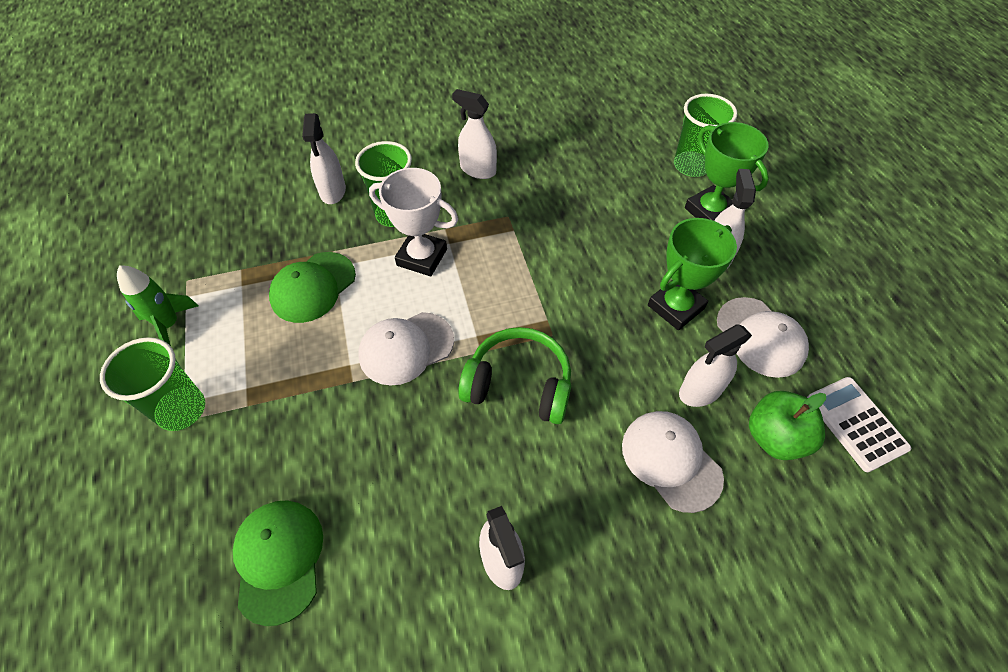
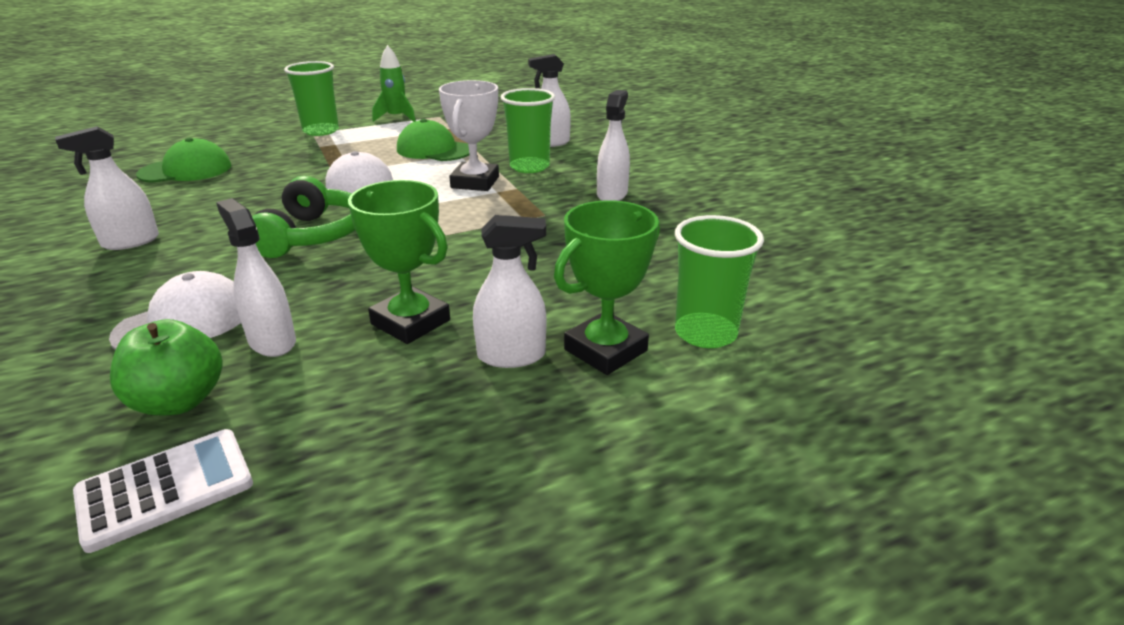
camera: 80 degrees right, 25 degrees down
white cap [717,297,809,378] -> none

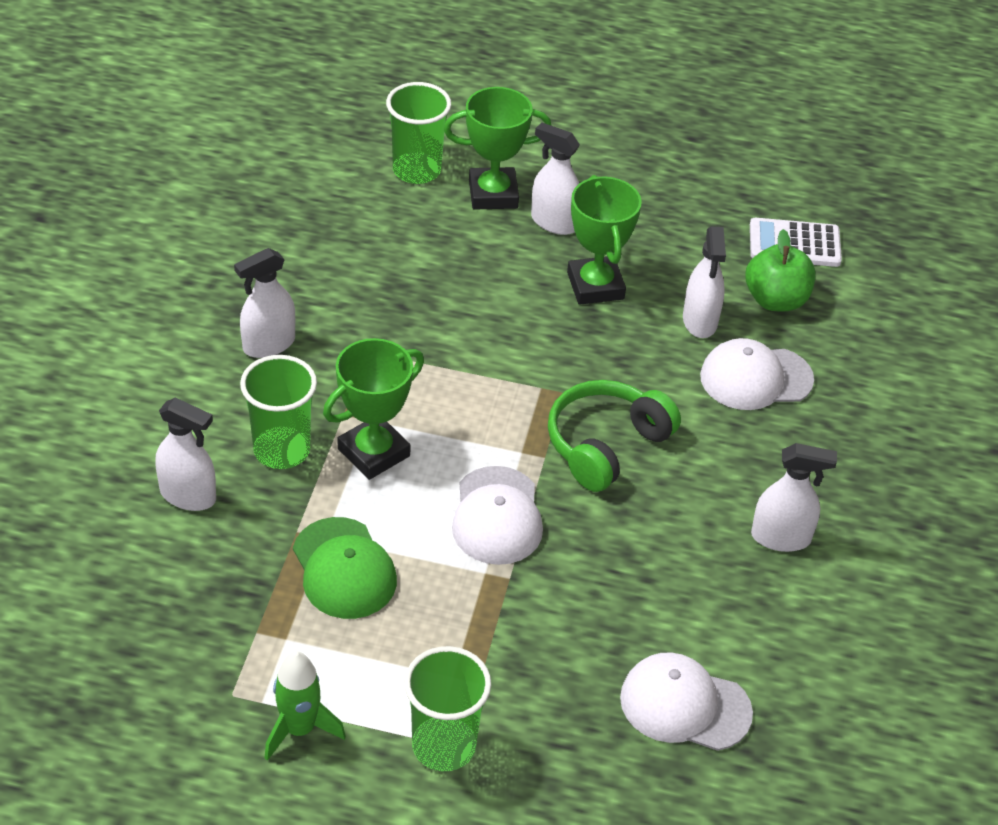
camera: 145 degrees left, 15 degrees up
green cap [136,138,232,183] -> white cap [620,652,753,751]
white trophy [439,80,499,191] -> green trophy [323,338,424,480]

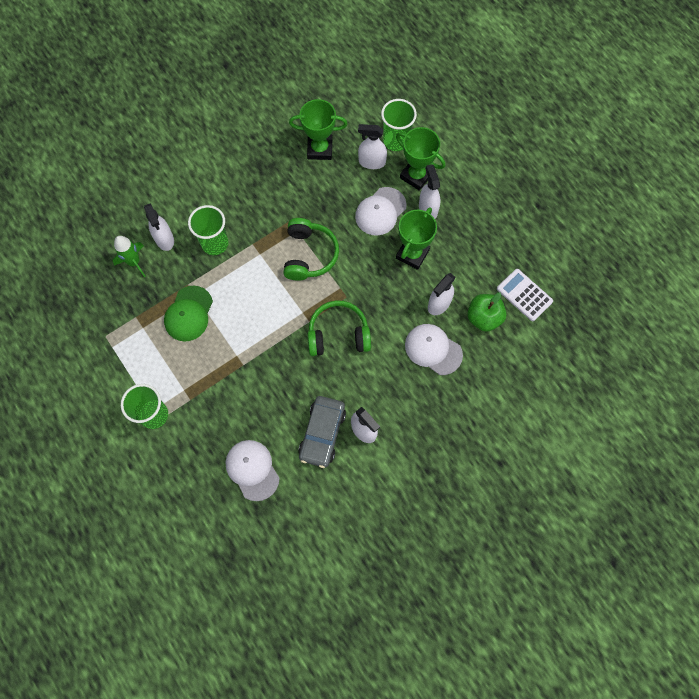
camera: 45 degrees right, 25 degrees up
white spray bottle [234,248,295,358] -> white spray bottle moved to [358,124,387,169]
green rocket [265,651,346,761] -> green rocket moved to [113,236,146,278]
green trophy [323,338,424,480] -> green trophy moved to [289,99,348,160]
white cap [452,466,543,565] -> white cap moved to [355,187,407,236]
none -> green headphones [283,218,339,281]
none -> grey car [298,396,346,468]

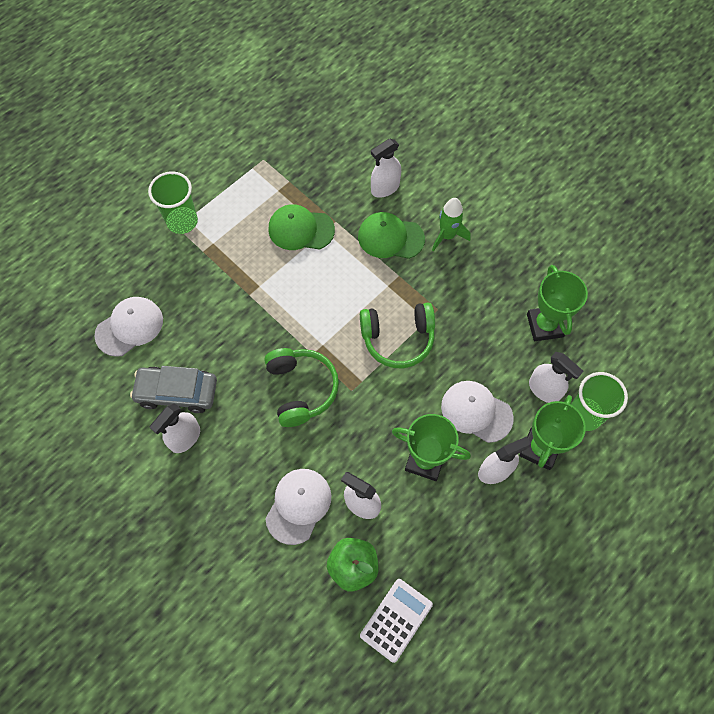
camera: 80 degrees right, 5 degrees down
green rocket [113,236,146,278] -> green rocket moved to [432,198,471,252]
green cup [188,205,228,255] -> green cap [358,212,425,259]
white spray bottle [358,124,387,169] -> white spray bottle turned 135 degrees clockwise [529,352,583,403]

